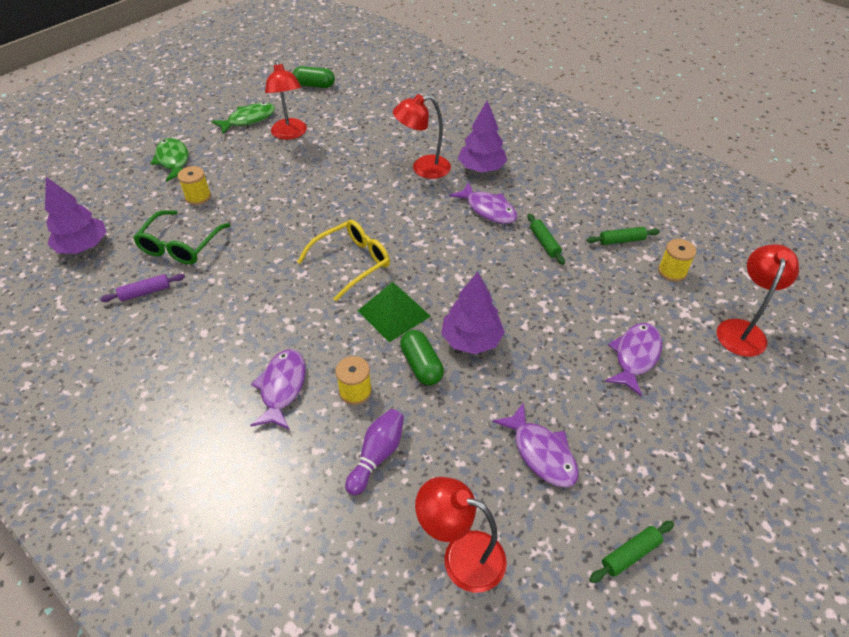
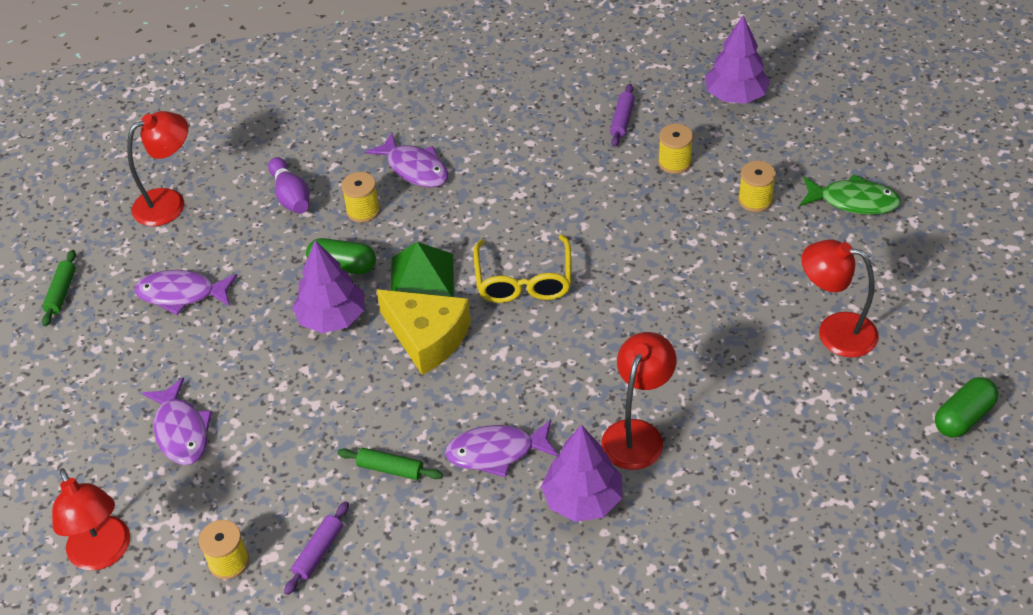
camera: 130 degrees right, 0 degrees up
green glasses [133,210,231,265] -> yellow spool [658,124,693,174]
green fish [211,102,275,134] -> none
green rolling pin [586,227,660,245] -> purple rolling pin [284,501,349,595]
none -> yellow cheese [376,289,471,375]

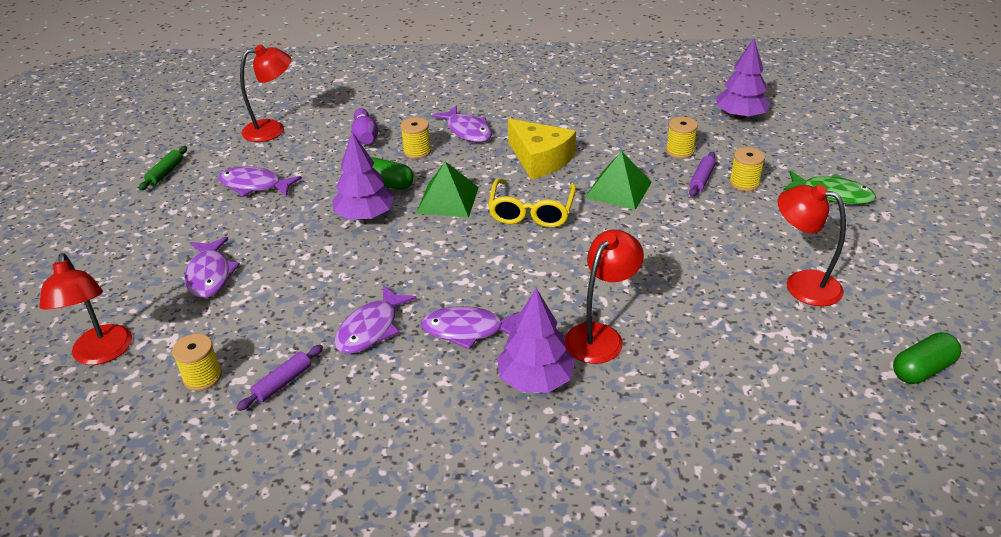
camera: 10 degrees right, 10 degrees down
green rolling pin [337,448,443,480] -> purple fish [334,285,417,354]
yellow cheese [376,289,471,375] -> yellow cheese moved to [508,119,576,179]
purple rolling pin [610,84,635,147] -> purple rolling pin moved to [689,152,716,197]
none -> green pyramid [585,151,652,210]

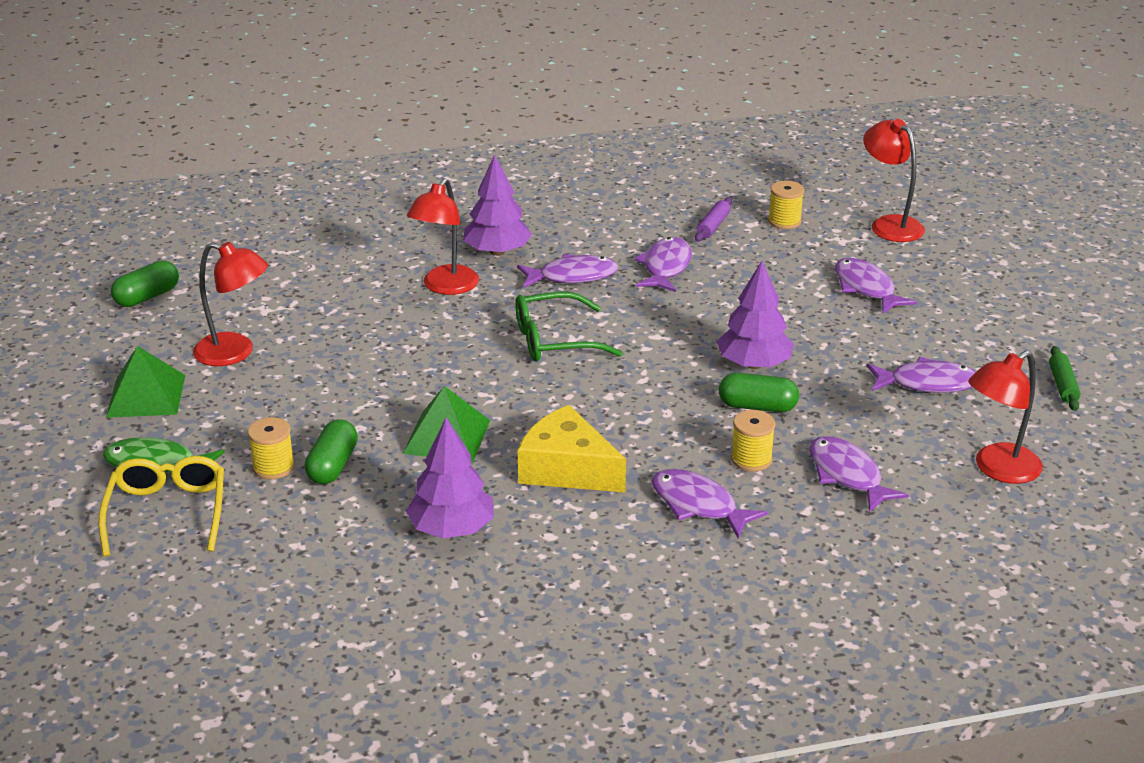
camera: 165 degrees right, 5 degrees down
purple bowling pin [351,108,378,144] -> purple fish [809,436,909,513]
green pyramid [416,161,479,218] -> green pyramid moved to [106,346,185,418]
yellow glasses [488,179,576,228] -> yellow glasses moved to [98,456,224,557]
yellow spool [666,117,698,159] -> none
purple rolling pin [689,152,716,197] -> green capsule [304,419,358,484]
purple tree [716,38,771,119] -> purple tree moved to [406,418,494,538]
none -> green glasses [515,292,623,362]

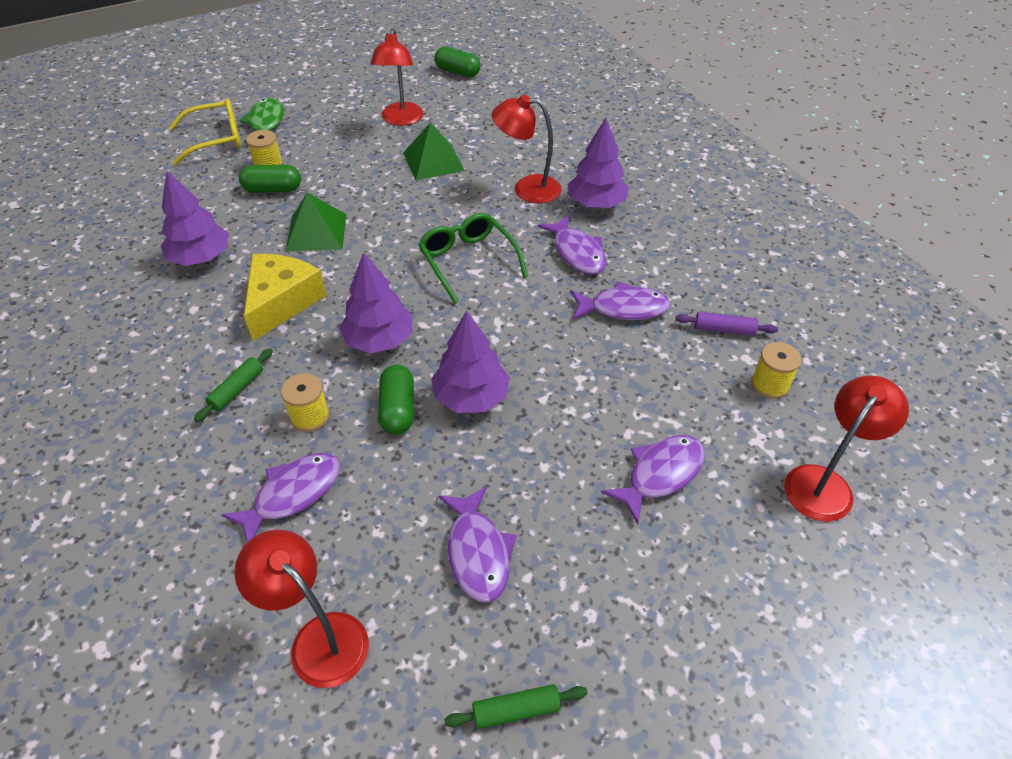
camera: 75 degrees right, 15 degrees up
green pyramid [106,346,185,418] -> green pyramid moved to [403,122,465,180]
purple fish [652,469,768,539] -> green rolling pin [194,348,273,422]
none -> purple tree [339,252,412,353]

